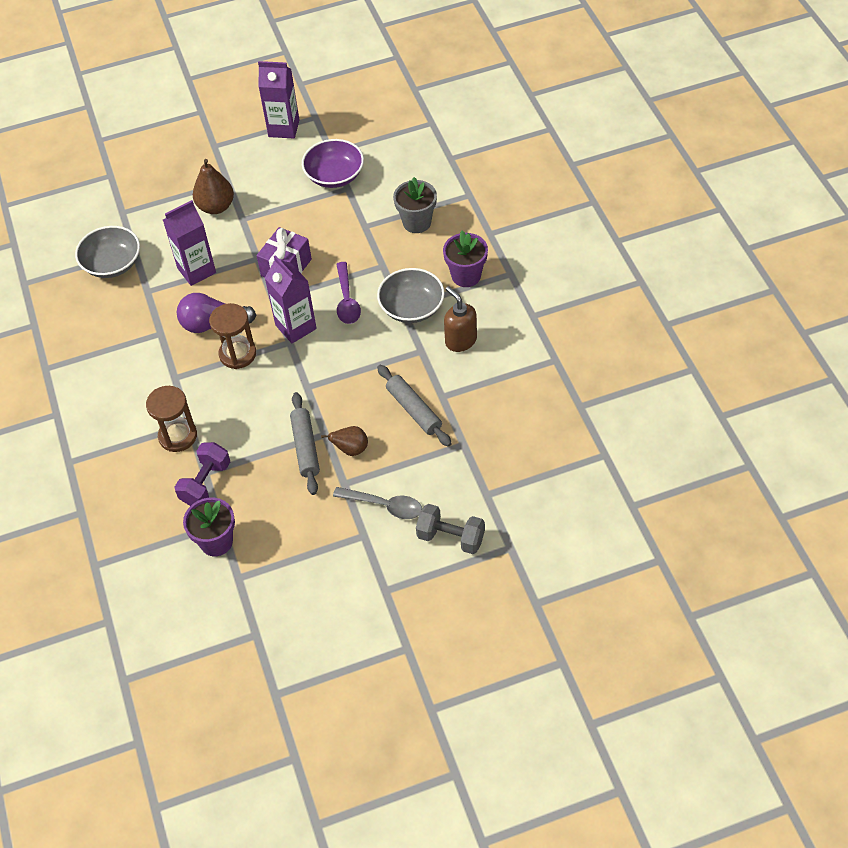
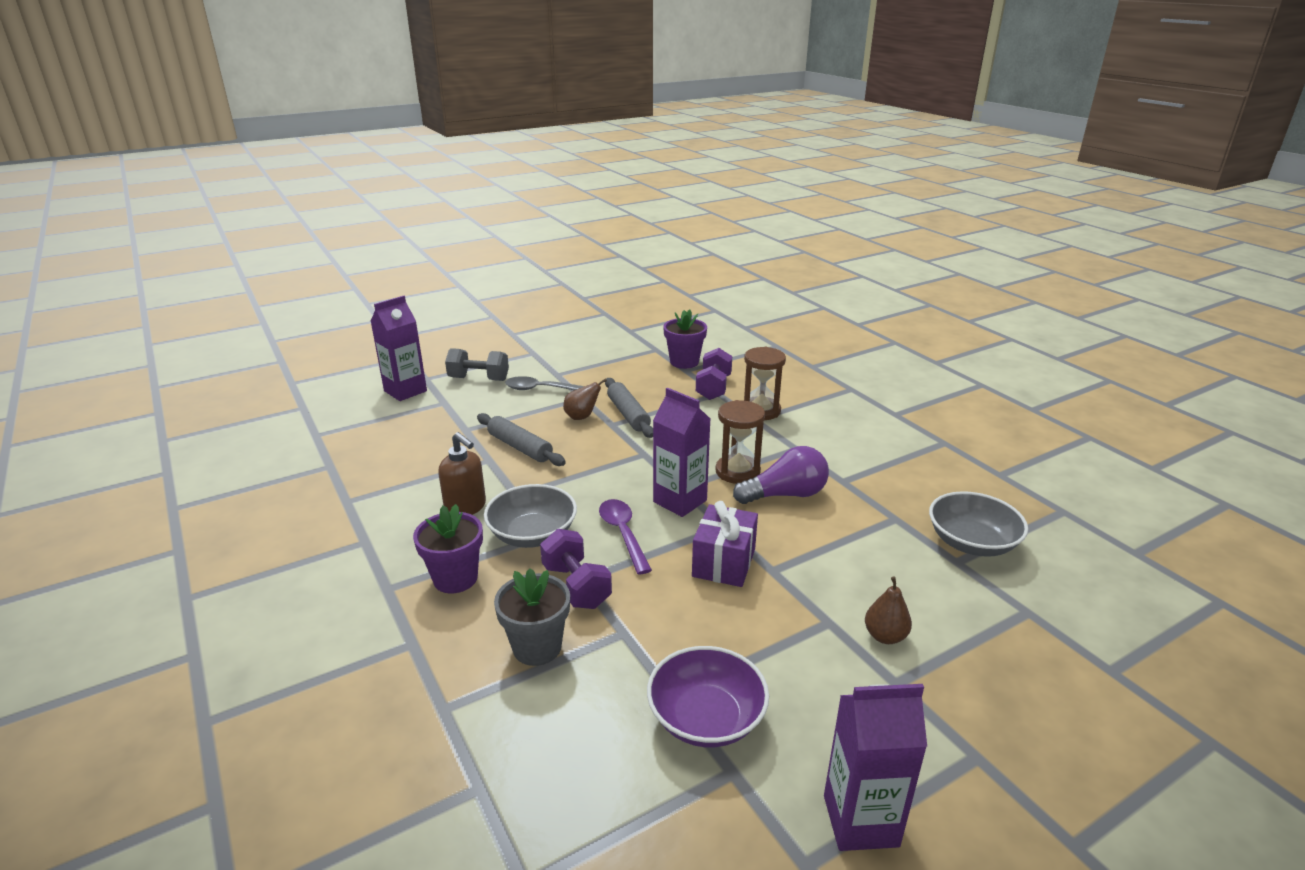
camera: 165 degrees right, 25 degrees down
purple carton [163,200,216,286] -> purple carton moved to [371,296,427,401]
brown pear [193,159,234,214] -> brown pear [865,576,912,644], size x0.65
none -> purple dumbbell [540,529,612,609]

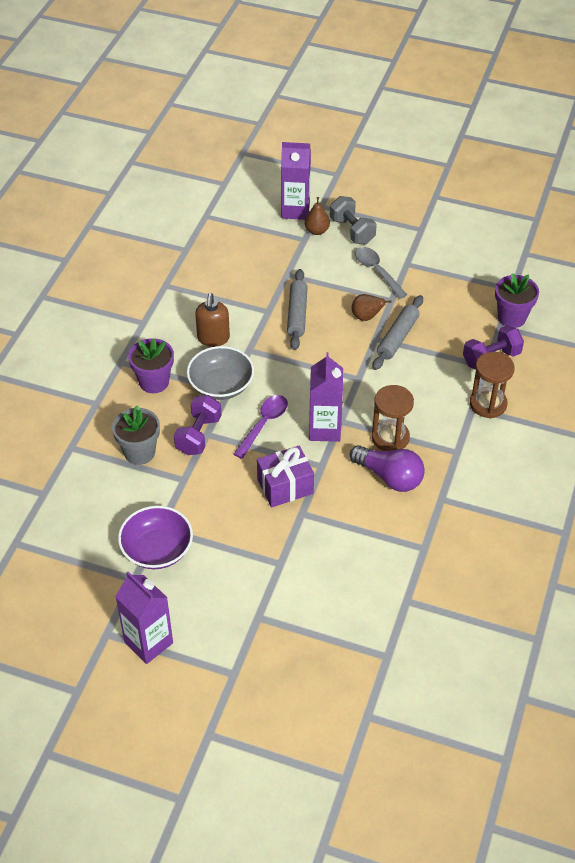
camera: 50 degrees right, 20 degrees up
brown pear [865,576,912,644] -> brown pear moved to [305,197,330,235]
grey bowl [929,491,1028,557] -> none

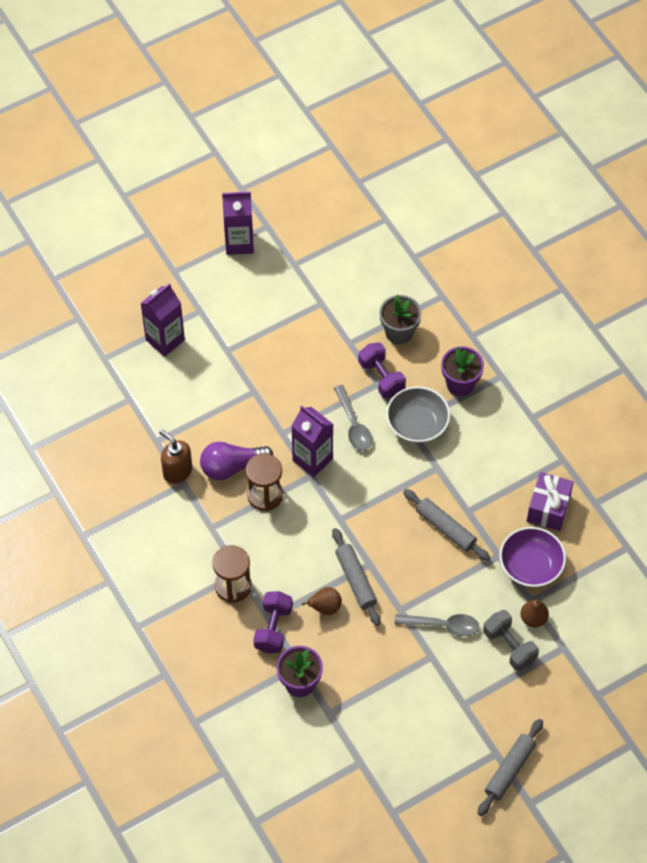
camera: 130 degrees right, 10 degrees up
purple bowl [118,506,193,569] -> purple bowl moved to [499,527,566,587]
brown soap dispenser [195,293,230,347] -> brown soap dispenser moved to [159,429,192,484]
purple spoon [234,395,288,459] -> grey spoon [334,385,372,451]
purple gift [257,446,314,508] -> purple gift moved to [527,472,574,531]
purple carton [281,142,311,220] -> purple carton moved to [140,283,185,357]
grey dumbbell [330,196,377,244] -> grey dumbbell turned 45 degrees clockwise [483,610,539,671]
brown pear [352,294,391,321] -> brown pear moved to [302,587,342,615]
none -> grey rolling pin [478,719,543,816]

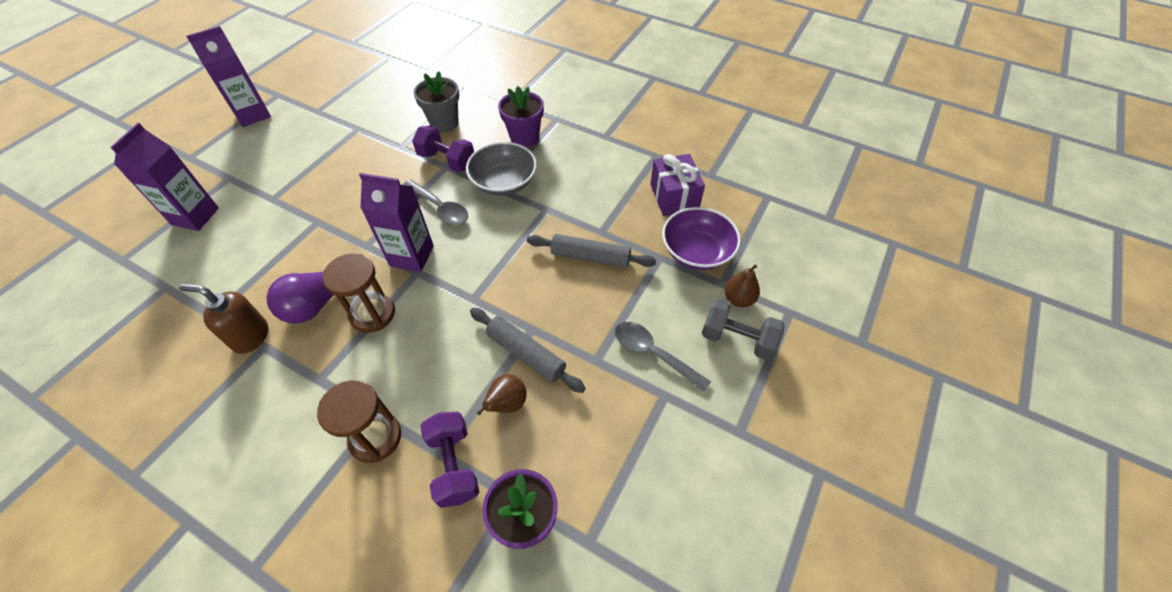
camera: 30 degrees left, 5 degrees down
grey spoon [394,614,479,636] -> grey spoon turned 120 degrees counterclockwise [615,322,711,392]
grey rolling pin [478,719,543,816] -> none

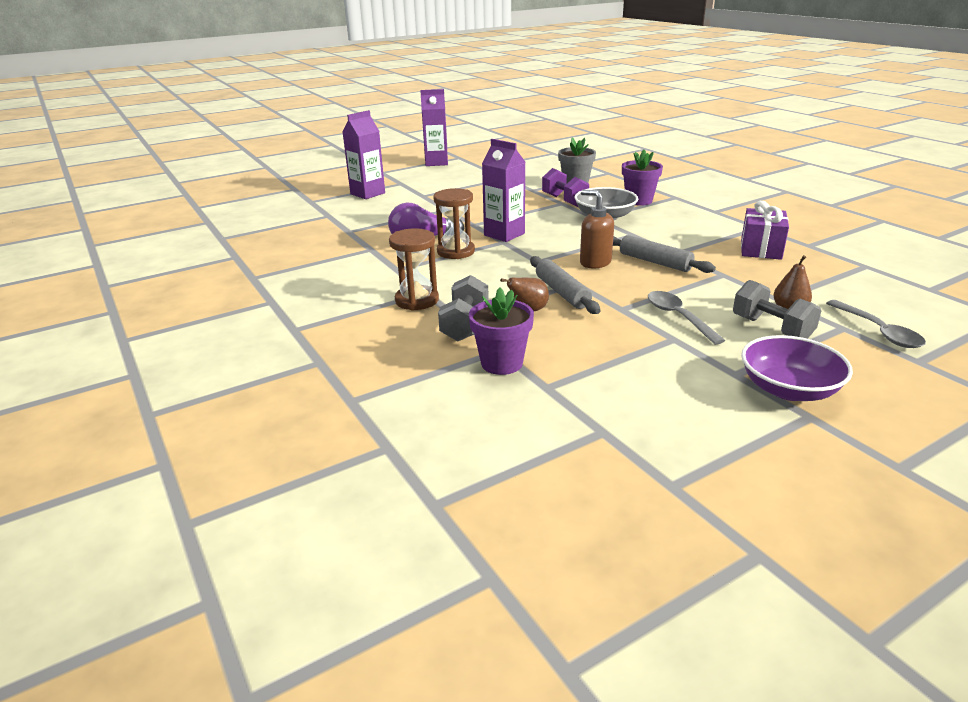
camera: 30 degrees right, 25 degrees down
brown soap dispenser [179,284,268,354] -> brown soap dispenser moved to [580,190,614,268]
grey spoon [403,179,468,225] -> grey spoon moved to [826,300,926,348]
purple dumbbell [420,412,479,508] -> grey dumbbell [438,275,489,341]
purple bowl [662,207,741,270] -> purple bowl moved to [741,335,853,401]

